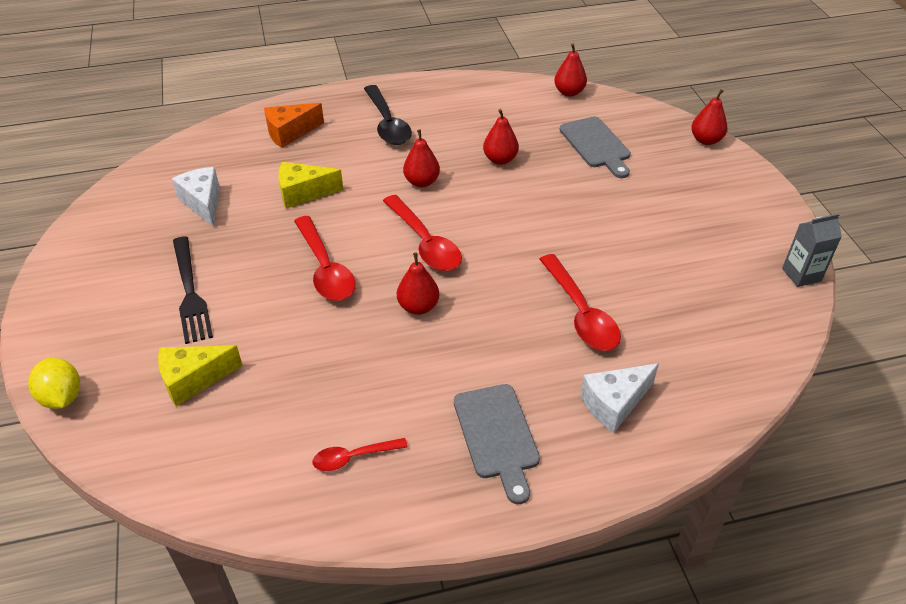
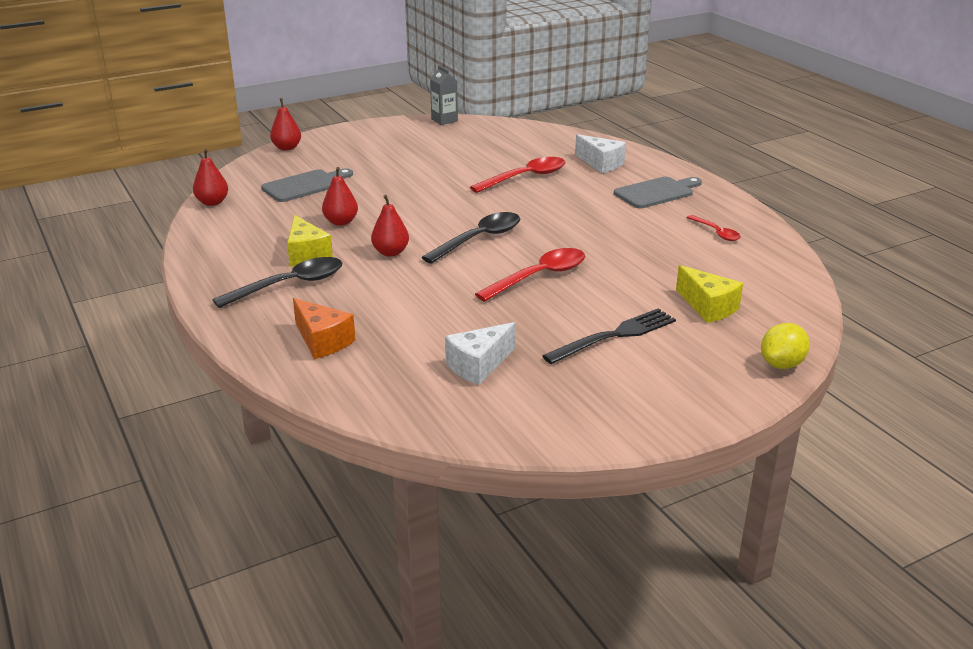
camera: 105 degrees left, 15 degrees down
yellow cheese [278,162,343,209] -> yellow cheese moved to [287,215,333,267]
red spoon [383,195,462,271] -> black spoon [422,212,520,264]
red pear [397,253,439,315] -> none

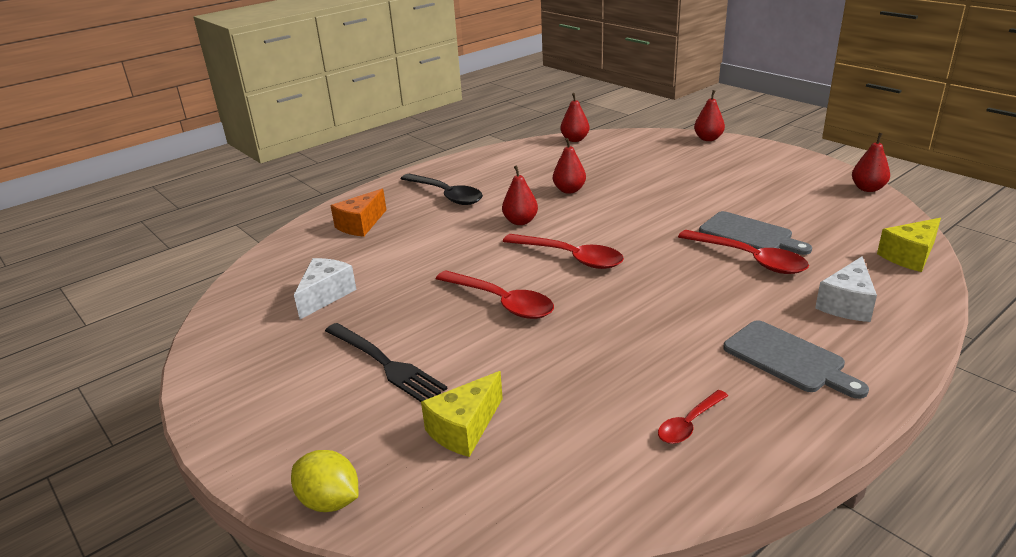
camera: 80 degrees right, 0 degrees up
grey cutting board [261,168,353,202] -> grey cutting board moved to [699,211,812,255]
yellow cheese [287,215,333,267] -> yellow cheese moved to [877,218,941,272]
black spoon [422,212,520,264] -> red spoon [503,234,624,269]
grey carton [430,65,458,125] -> red pear [852,133,890,192]
white cheese [445,322,516,385] -> white cheese turned 75 degrees clockwise [294,258,357,319]

